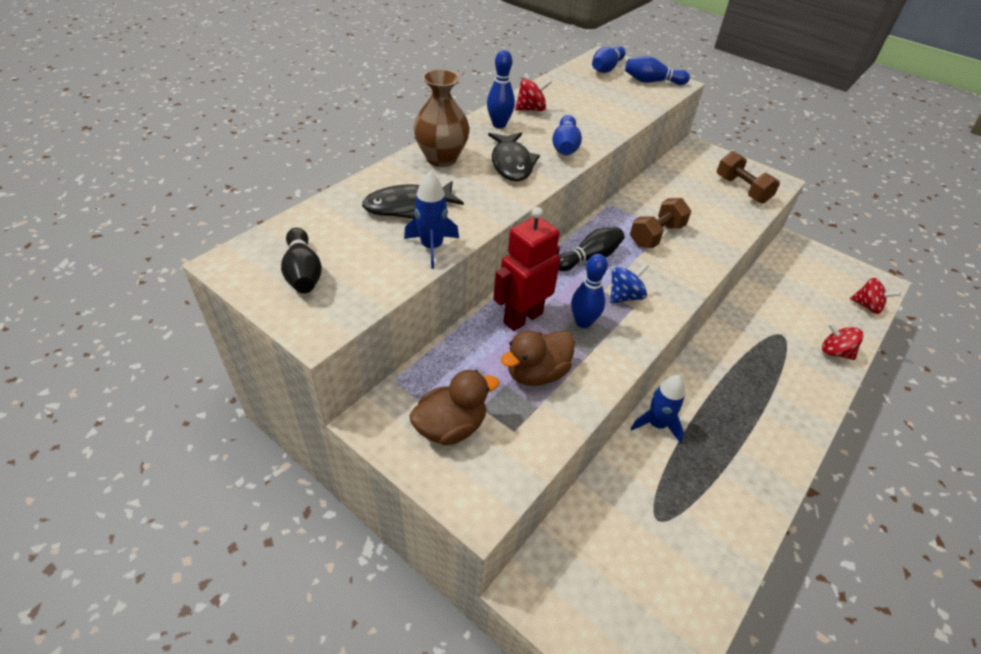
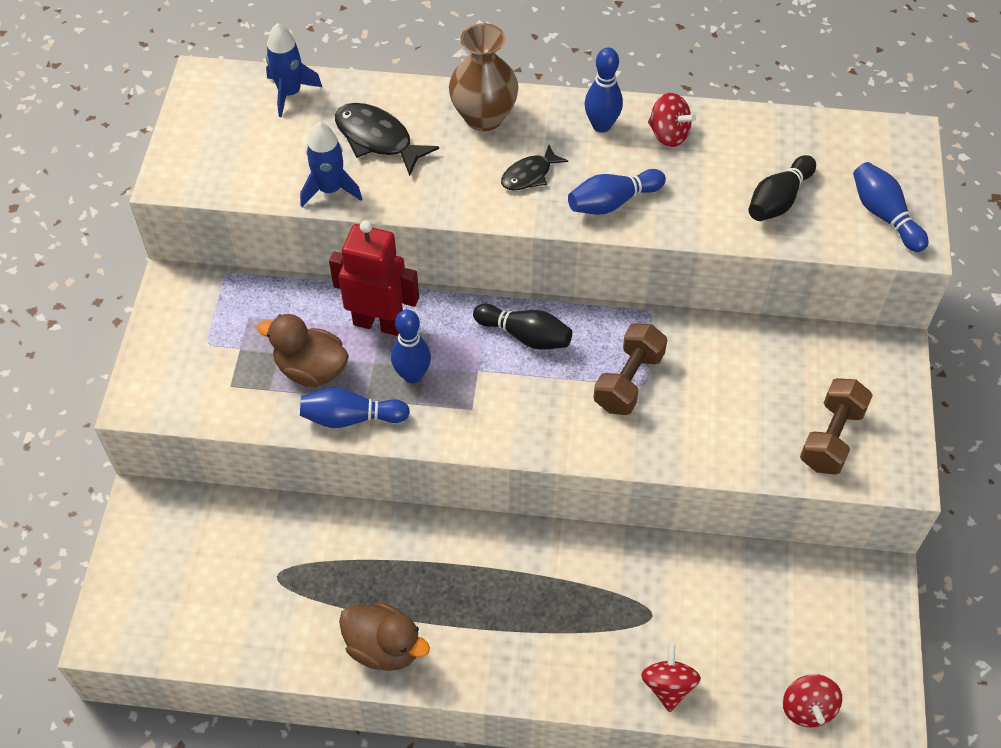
camera: 60 degrees right, 10 degrees up
black bowling pin [281,228,322,294] -> black bowling pin moved to [749,155,816,221]
brown duck [409,370,499,445] -> brown duck moved to [339,602,430,671]
black fish [488,133,540,181] -> black fish [501,145,568,191], size x0.63
blue bowling pin [592,46,625,73] -> blue bowling pin moved to [300,388,410,428]
blue spinning top [610,263,649,304] -> none
brown dumbbell [630,198,692,248] -> brown dumbbell turned 75 degrees counterclockwise [593,323,667,415]
blue rocket [631,375,685,443] -> blue rocket moved to [266,23,322,117]

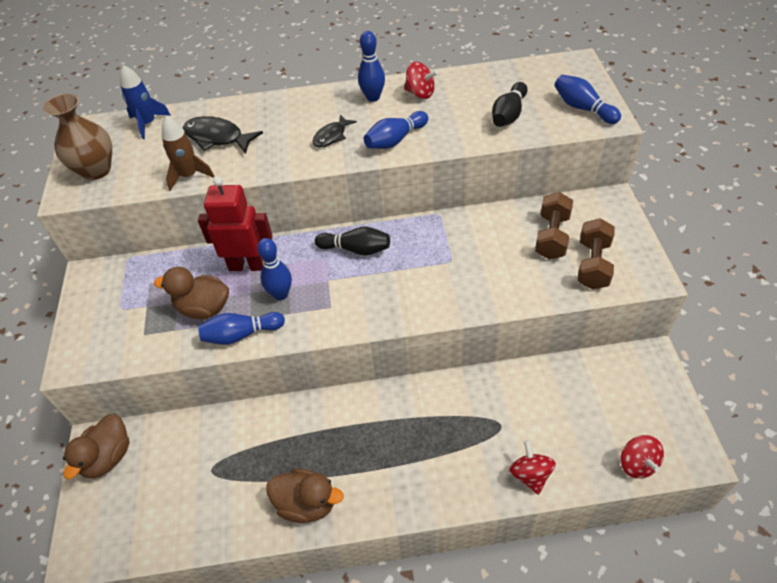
camera: 10 degrees left, 5 degrees down
blue rocket [300,122,362,207] -> brown rocket [162,116,214,191]
brown vase [449,23,519,131] -> brown vase moved to [43,93,112,180]
brown dumbbell [593,323,667,415] -> brown dumbbell moved to [535,192,573,259]
none -> brown duck [63,414,130,479]

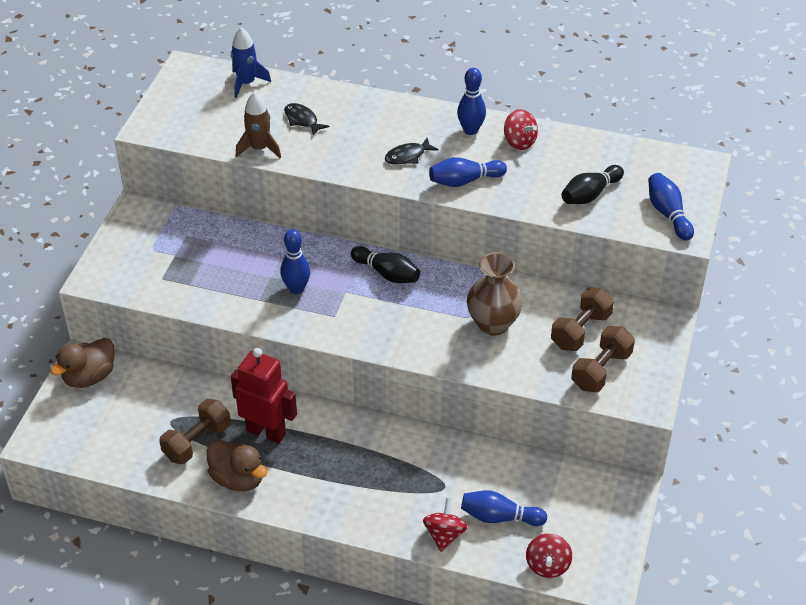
camera: 20 degrees right, 5 degrees down
brown vase [43,93,112,180] -> brown vase moved to [467,252,523,336]
brown duck [154,267,229,319] -> none
black fish [183,116,263,154] -> black fish [284,103,330,136], size x0.63
red robot [198,176,272,271] -> red robot moved to [231,348,297,444]
blue bowling pin [198,312,285,345] -> blue bowling pin moved to [461,490,547,526]
none -> brown dumbbell [159,399,231,464]

